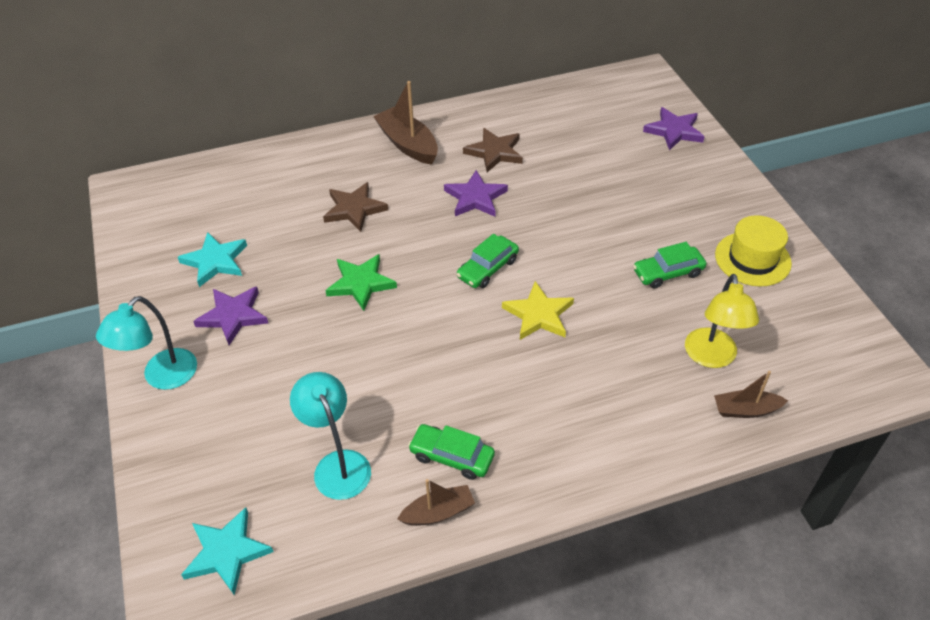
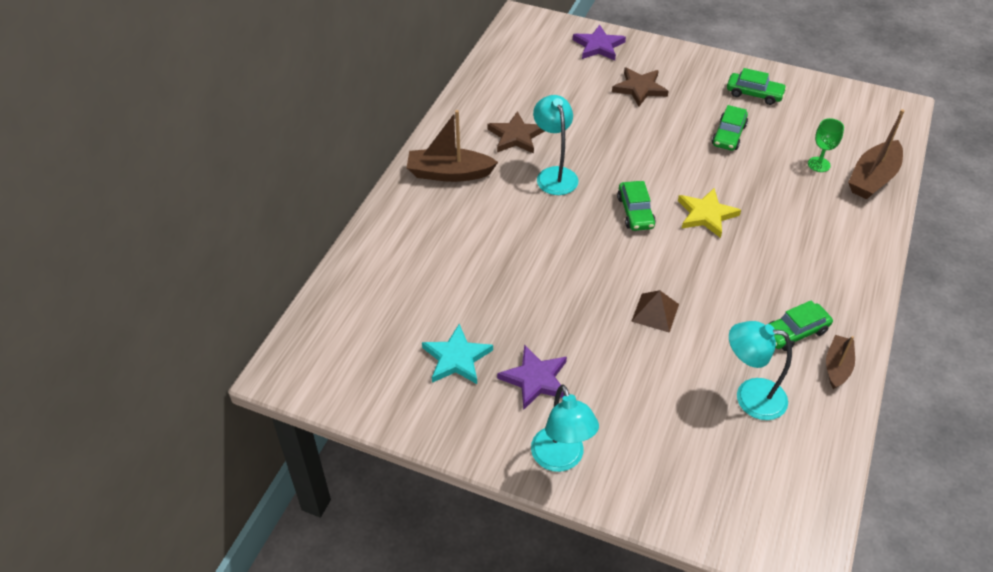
camera: 50 degrees left, 0 degrees up
turquoise star [181,507,274,595] -> none
brown star [323,182,388,232] -> brown star moved to [612,67,669,107]
green star [325,254,397,311] -> none
purple star [444,170,508,217] -> turquoise lamp [533,95,578,195]
yellow lamp [685,274,759,368] -> green goblet [808,118,844,172]
brown boat [714,371,788,418] -> brown boat [848,109,905,199], size x1.64
yellow hat [715,215,792,286] -> green car [727,68,787,105]
none -> brown pyramid [631,290,679,333]

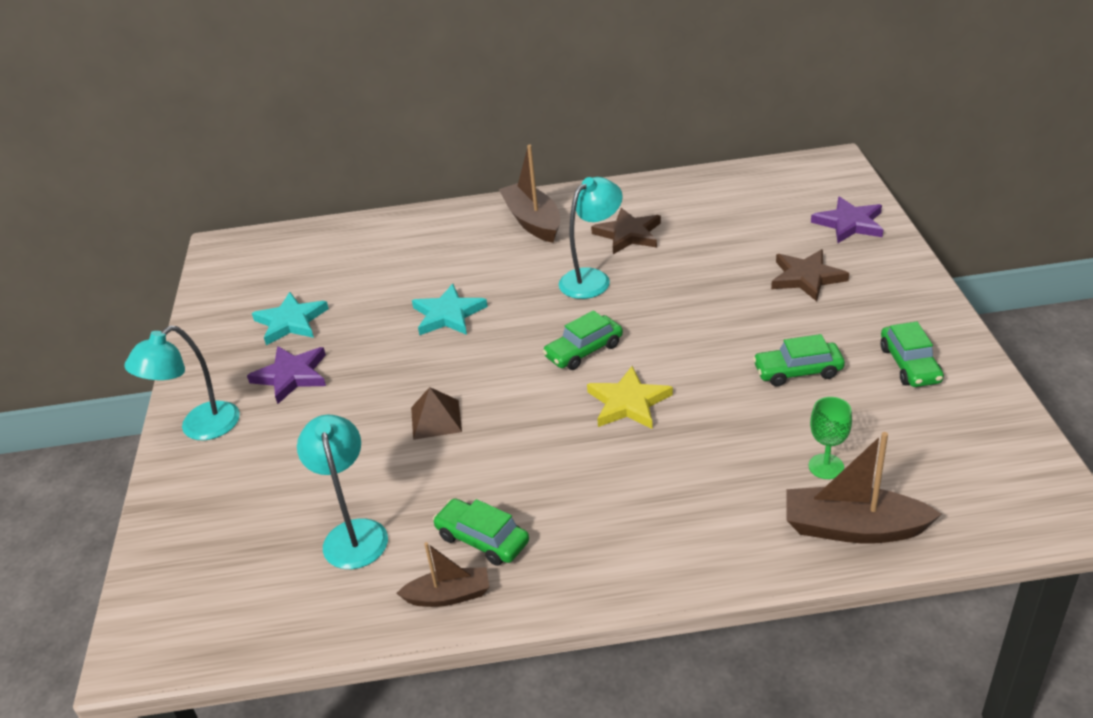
camera: 65 degrees right, 10 degrees down
none -> turquoise star [412,284,488,335]

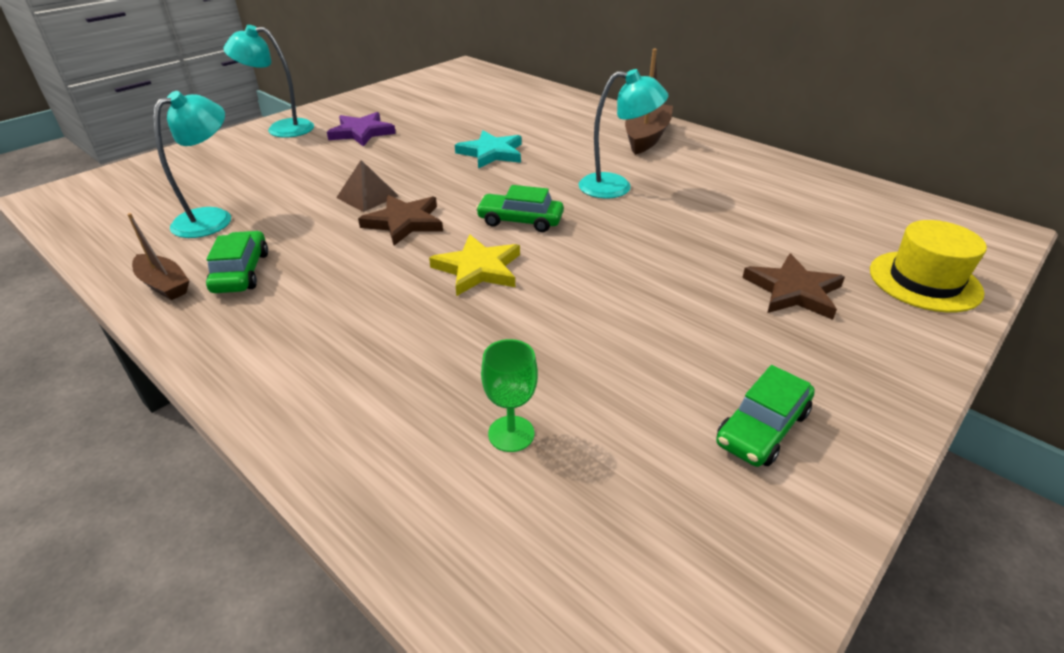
camera: 45 degrees right, 0 degrees up
turquoise star [252,292,329,345] -> none
brown star [591,208,661,254] -> brown star moved to [358,195,443,246]
green car [753,334,845,386] -> none
brown boat [786,432,942,543] -> none
purple star [811,196,883,243] -> yellow hat [870,220,987,313]

